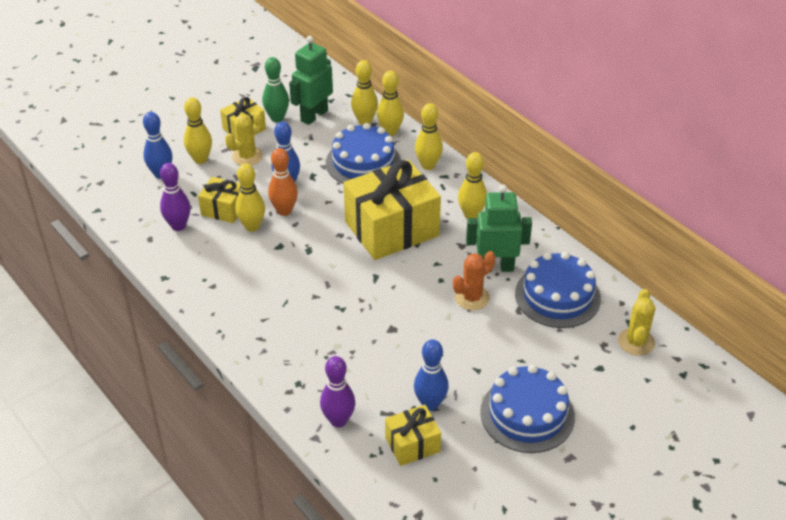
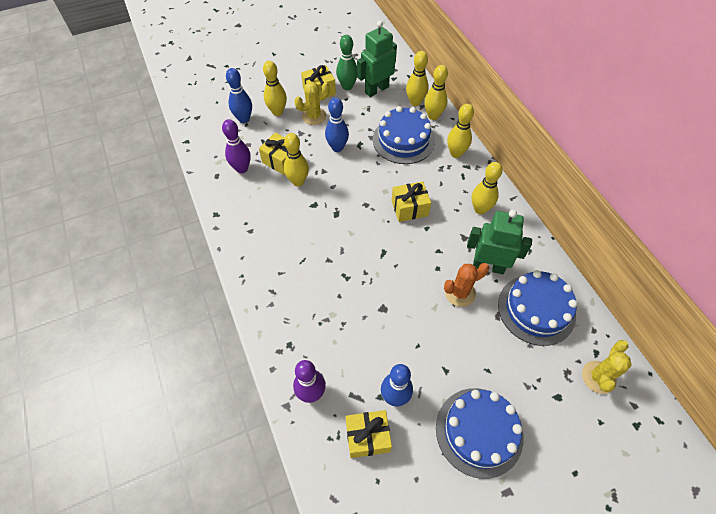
camera: 15 degrees right, 15 degrees up
orange bowling pin [268,148,298,216] -> none
yellow gift [344,159,441,260] -> yellow gift [392,181,431,222], size x0.50

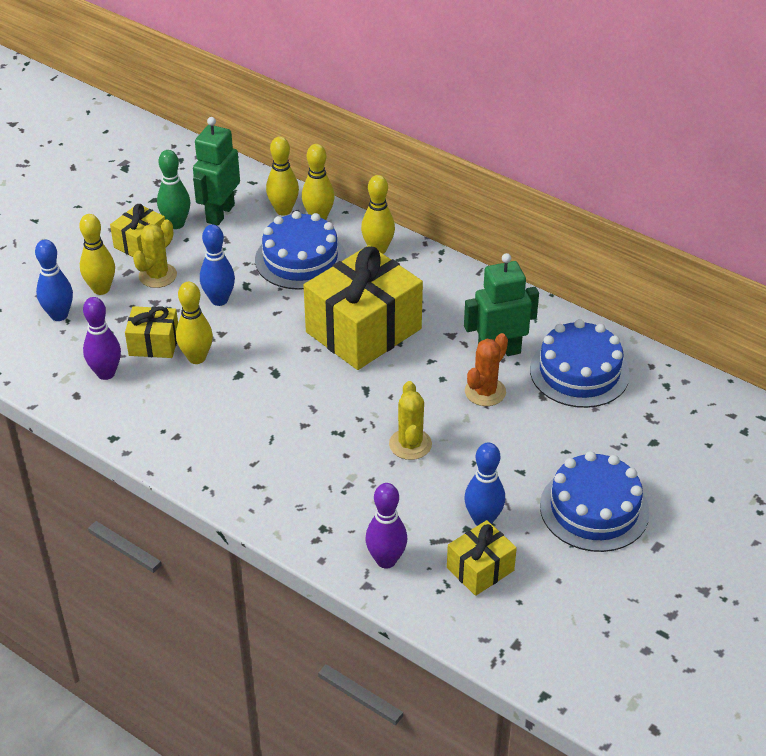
camera: 30 degrees left, 15 degrees down
yellow gift [392,181,431,222] -> yellow gift [303,245,423,370], size x2.01
yellow bowling pin [472,162,503,214] -> none
yellow cactus [582,340,632,394] -> yellow cactus moved to [389,381,432,460]

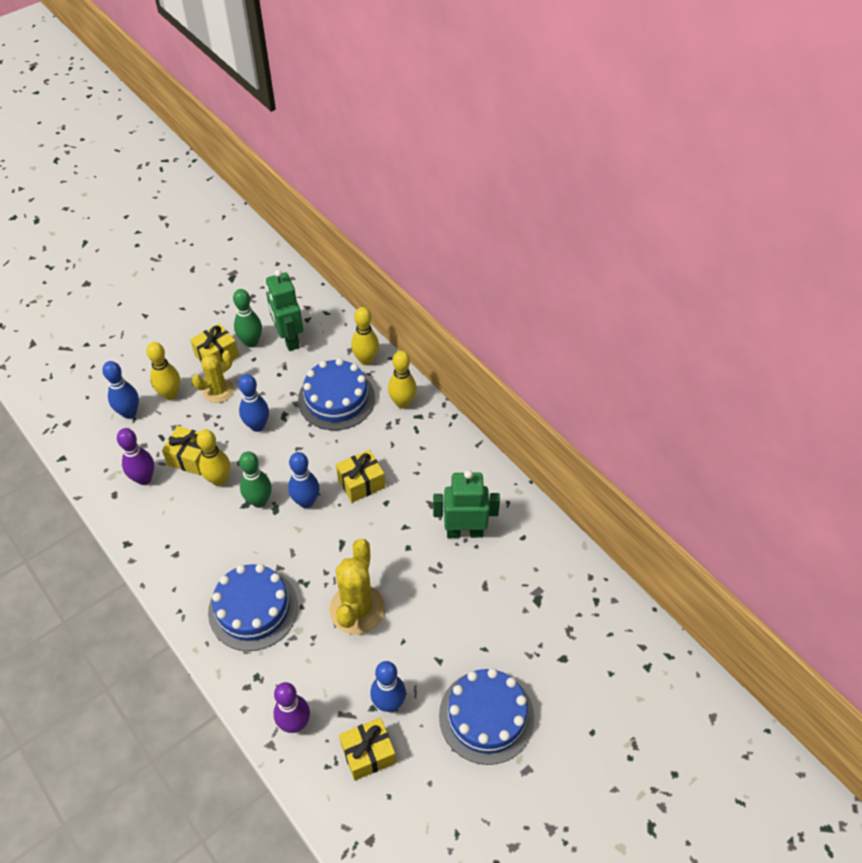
camera: 15 degrees right, 10 degrees up
green robot [193,117,240,226] -> green robot turned 60 degrees counterclockwise [266,270,303,351]
yellow bowling pin [266,136,299,216] -> none
yellow gift [303,245,423,370] -> yellow gift [336,449,385,503], size x0.50
yellow cactus [389,381,432,460] -> yellow cactus [329,539,385,635], size x1.52
orange cactus [465,333,508,406] -> none
blue cake [530,319,630,408] -> blue cake moved to [208,564,298,651]
none -> green bowling pin [239,451,272,508]
none -> blue bowling pin [288,452,320,508]

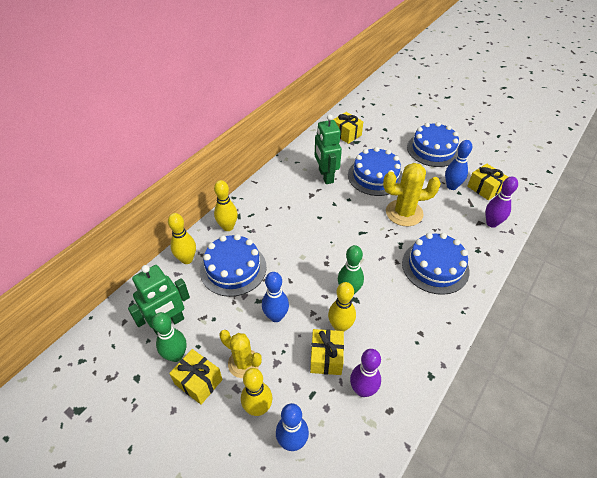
camera: 105 degrees left, 5 degrees down
blue bowling pin [288,452,320,508] -> none
yellow gift [336,449,385,503] -> yellow gift moved to [333,112,363,144]
none -> blue cake [348,147,403,196]

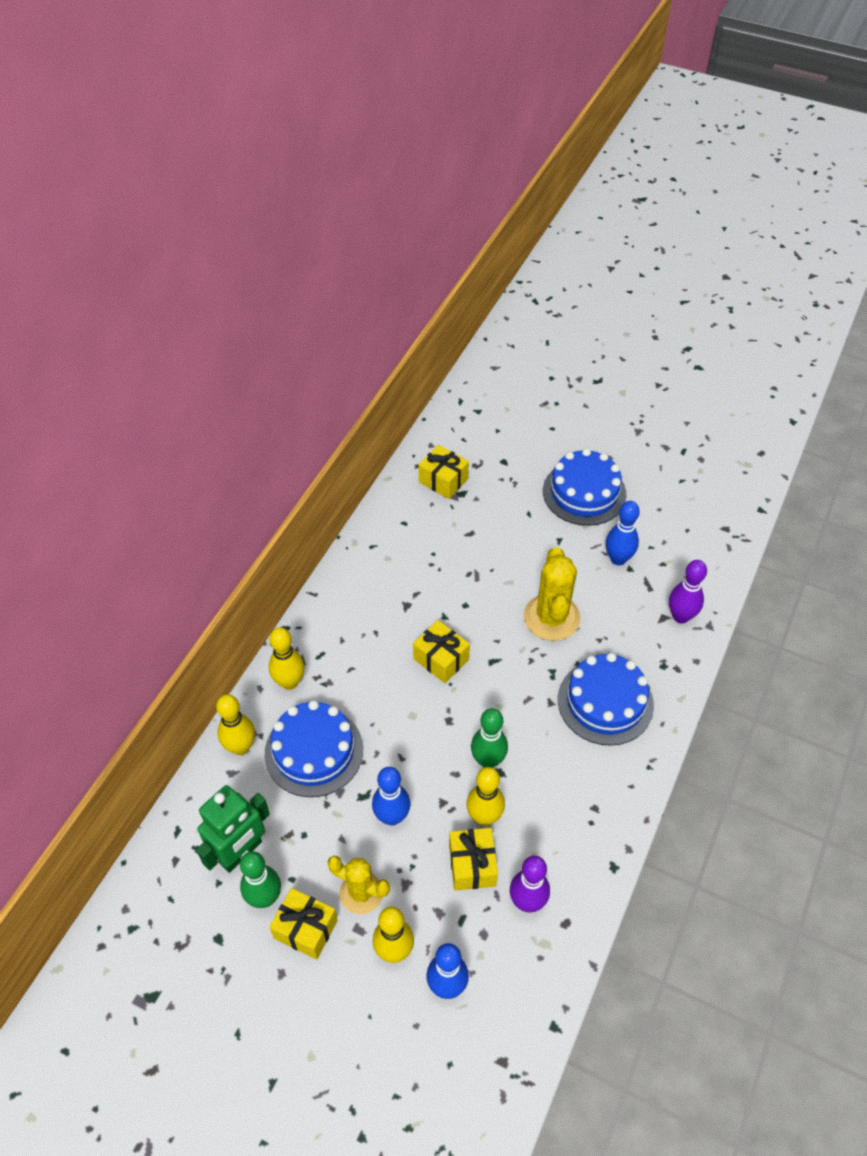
camera: 10 degrees left, 5 degrees up
green robot [315,114,342,184] -> none
blue cake [348,147,403,196] -> none
yellow cactus [383,163,441,226] -> yellow cactus turned 75 degrees counterclockwise [524,547,581,641]
yellow gift [467,163,508,200] -> yellow gift moved to [413,620,470,683]

